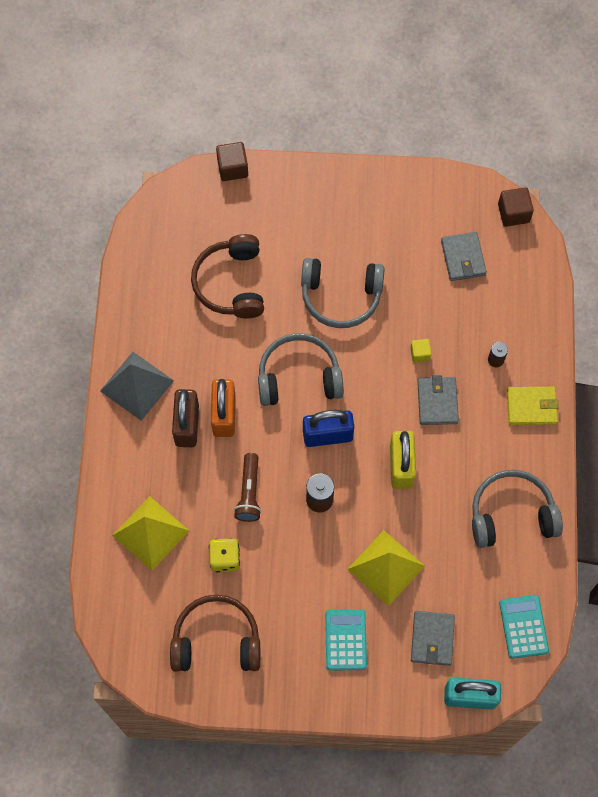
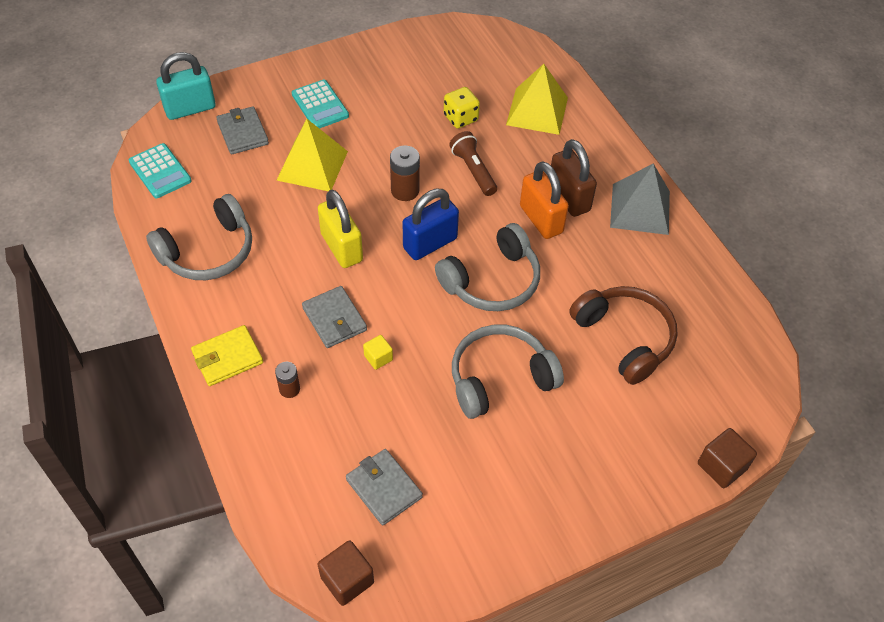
camera: 150 degrees right, 15 degrees down
brown headphones [170,594,260,672] -> none

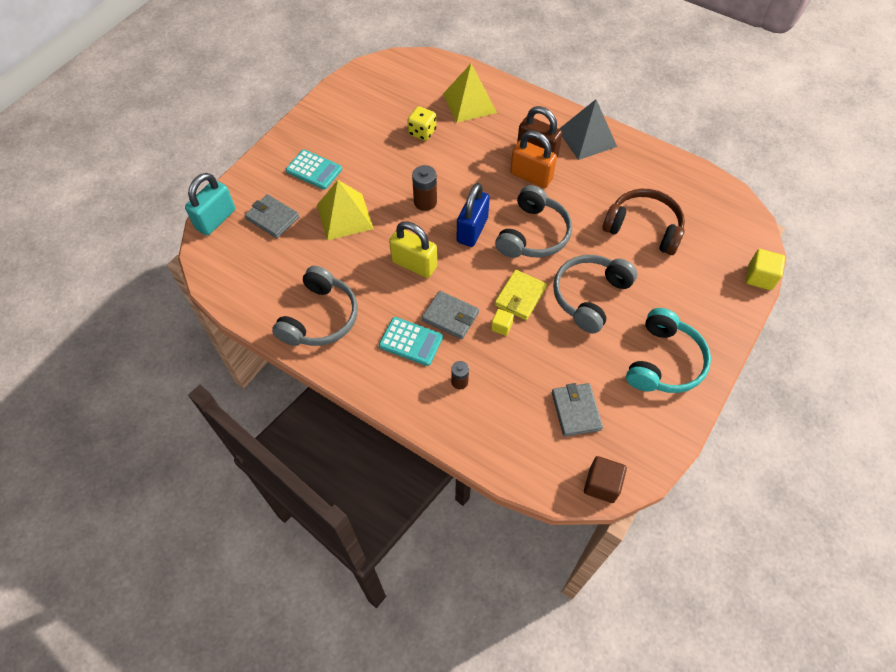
camera: 30 degrees left, 5 degrees up
turquoise calculator [129,143,192,198] -> turquoise calculator moved to [379,317,443,366]
yellow wallet [191,325,263,386] -> yellow wallet moved to [495,270,547,320]
grey wallet [346,449,423,525] -> grey wallet turned 60 degrees clockwise [552,383,603,437]
brown flashlight [449,131,497,196] -> none
brown cube [698,428,757,488] -> yellow cube [746,249,785,290]
none -> turquoise headphones [626,308,711,393]

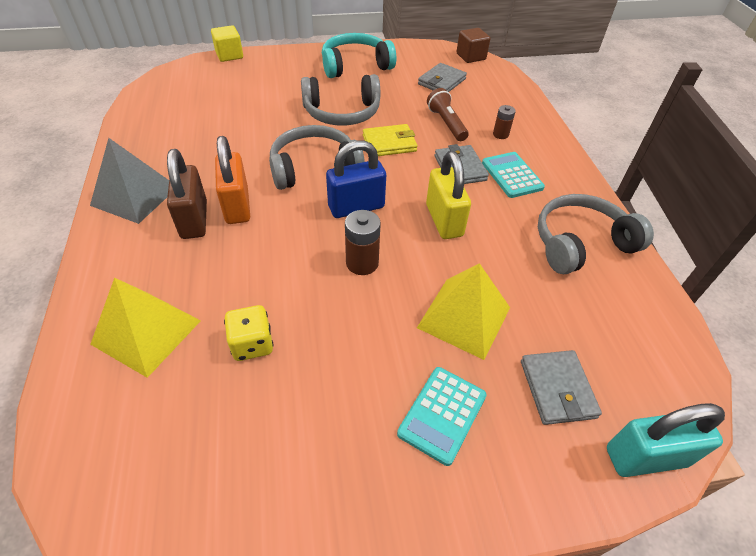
camera: 135 degrees left, 10 degrees down
turquoise calculator [286,150,342,190] -> turquoise calculator turned 135 degrees counterclockwise [397,367,487,466]
yellow cube [491,309,514,336] -> none
brown headphones [602,189,685,255] -> none
none -> brown flashlight [427,88,469,141]

